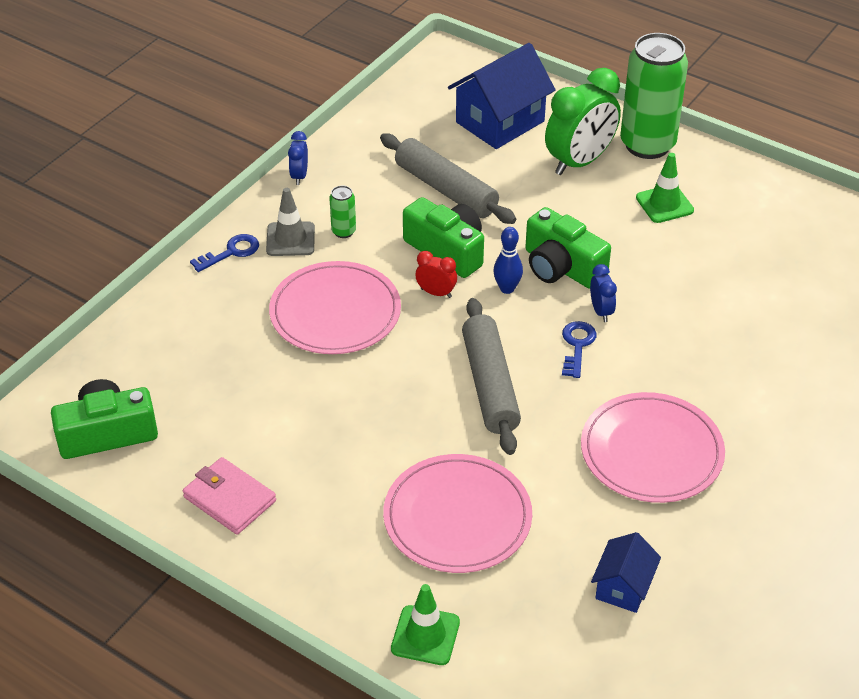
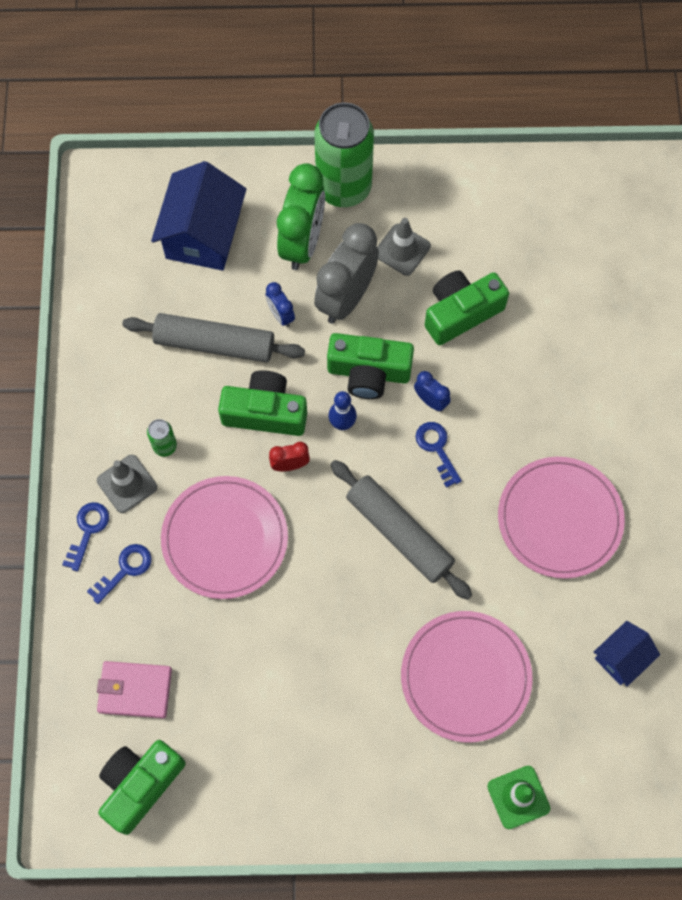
camera: 35 degrees left, 25 degrees up
pink wallet [183,457,276,535] -> pink wallet moved to [97,661,172,719]
blue clock [288,131,308,185] -> blue clock moved to [266,282,295,327]
blue house [591,532,661,613] -> blue house turned 60 degrees clockwise [594,621,660,687]
green traffic cone [636,153,694,223] -> grey traffic cone [377,218,431,276]
none -> blue key [87,544,152,604]
none -> grey clock [314,223,379,324]
none -> green camera [425,270,509,345]

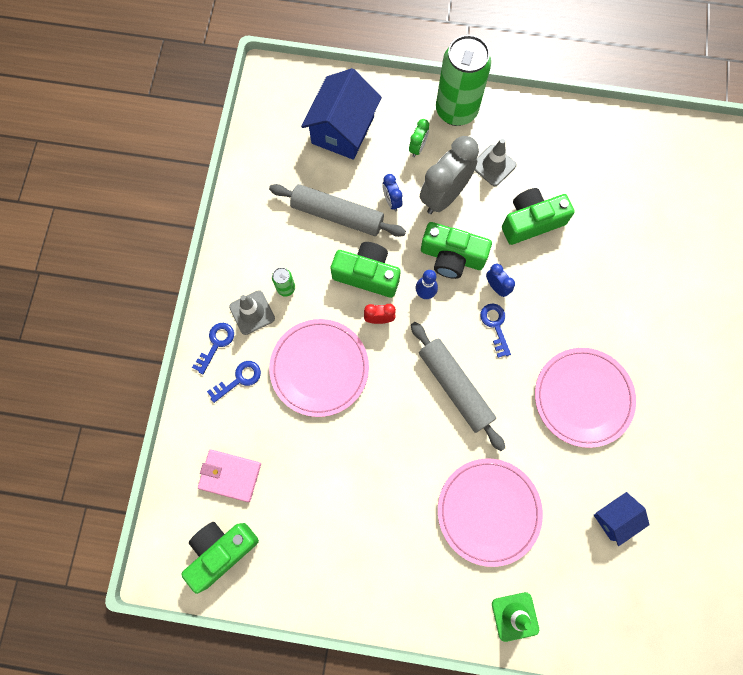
camera: 10 degrees right, 5 degrees up
green clock [277,163,325,270] -> green clock [409,119,429,157], size x0.46

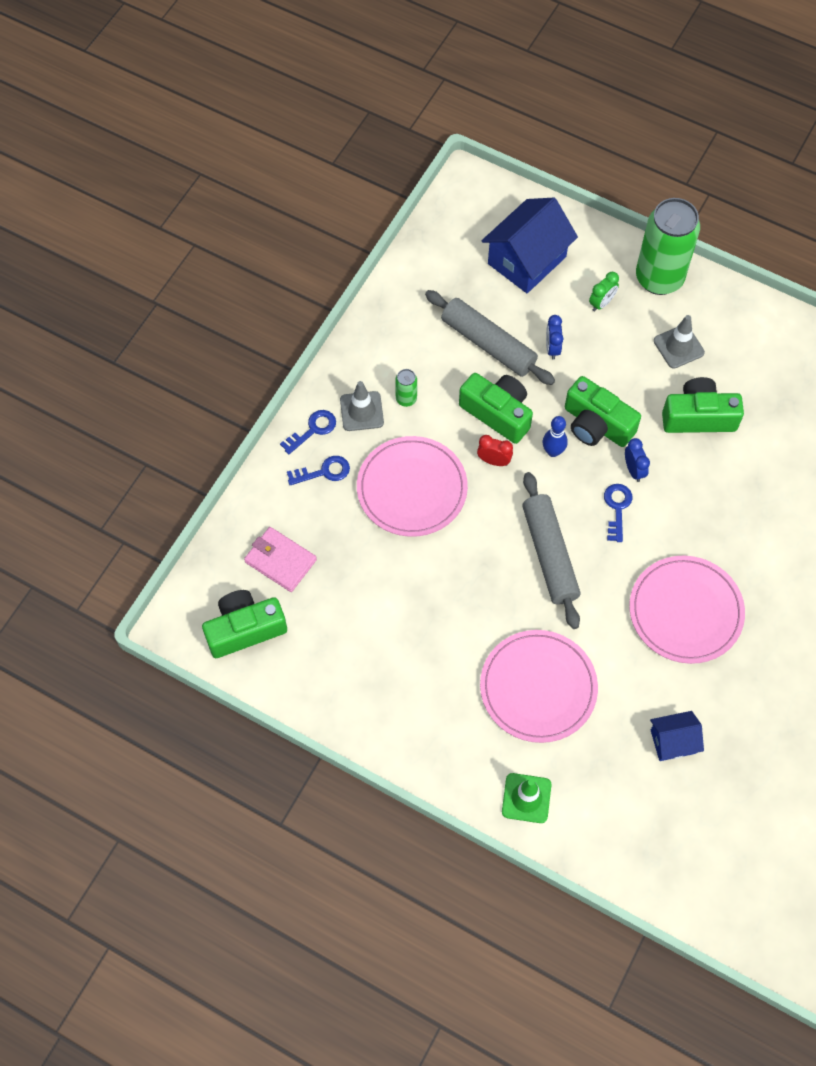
camera: 20 degrees right, 10 degrees down
grey clock [420,136,479,214] -> none

